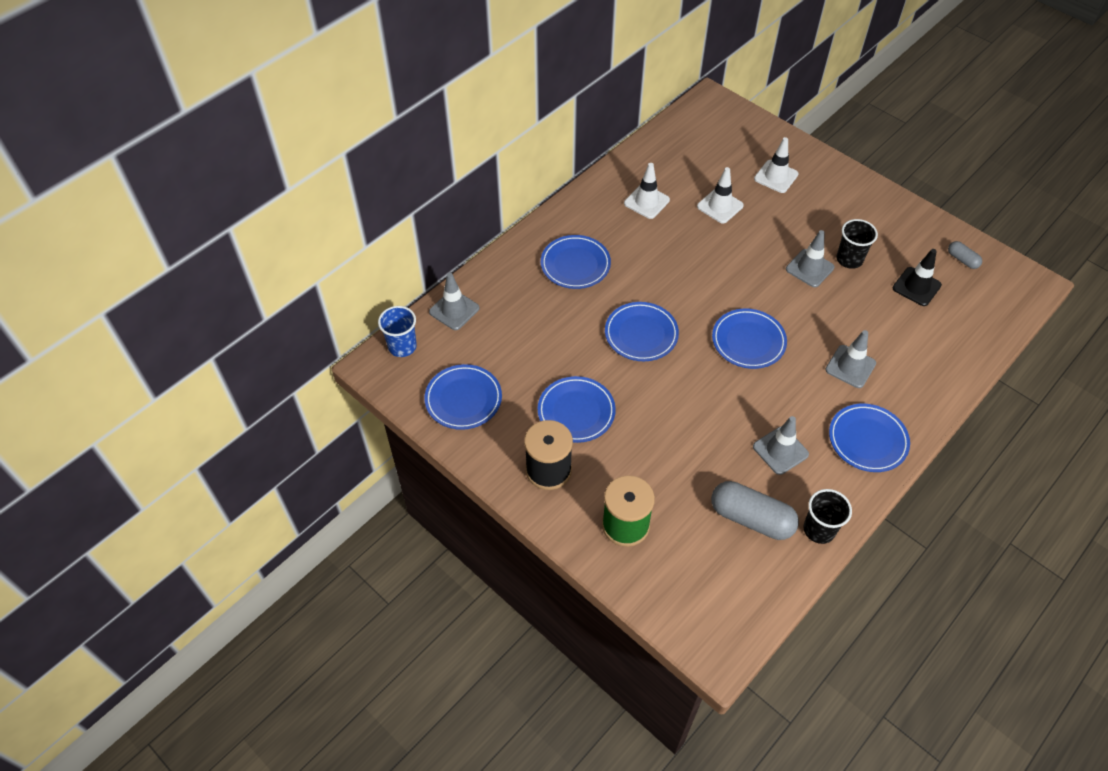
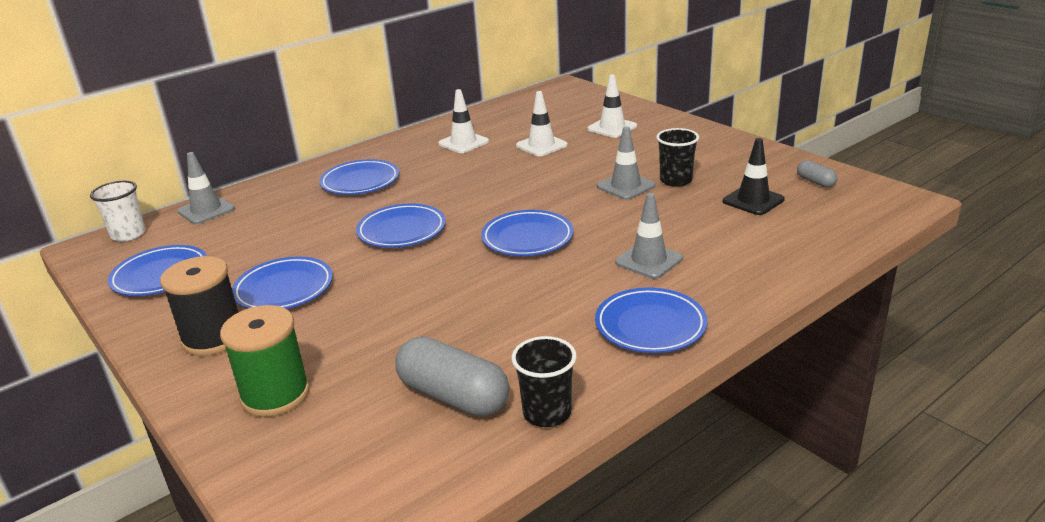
camera: 10 degrees right, 25 degrees down
blue cup [378,306,417,357] -> white cup [90,181,145,242]
grey traffic cone [753,416,809,475] -> none

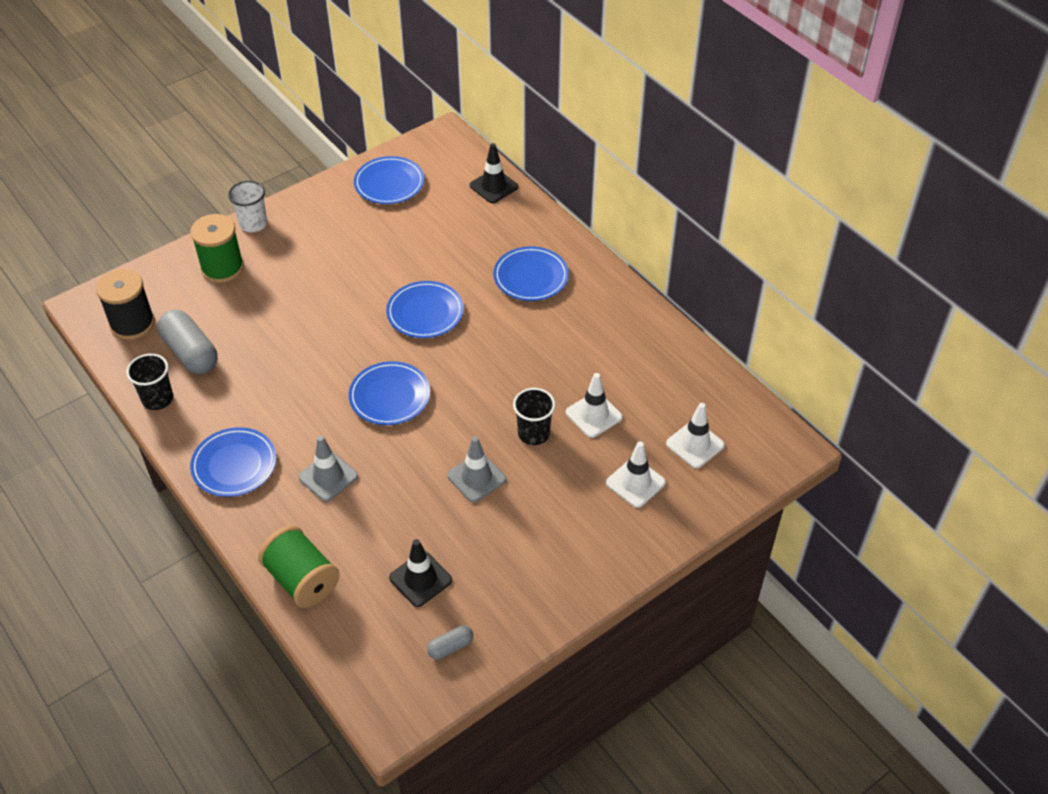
camera: 90 degrees right, 20 degrees up
white cup [90,181,145,242] -> white cup moved to [228,181,267,232]
black spool [160,256,238,356] -> black spool moved to [96,269,155,340]
grey traffic cone [177,152,235,224] -> black traffic cone [470,143,518,203]
blue plate [232,257,333,309] -> none
grey capsule [395,336,509,417] -> grey capsule turned 75 degrees counterclockwise [158,310,218,374]
white traffic cone [438,89,489,153] -> white traffic cone moved to [666,403,725,468]
black cup [656,128,699,187] -> black cup moved to [513,388,555,445]
none -> green spool [258,525,340,608]

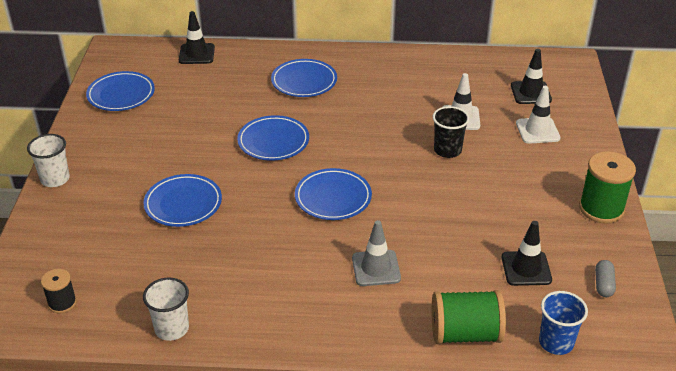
camera: 50 degrees left, 10 degrees down
black spool [96,269,155,340] -> black spool [41,269,77,314], size x0.57
black cup [126,354,173,410] -> white cup [143,278,189,341]
grey capsule [158,310,218,374] -> none
green spool [190,214,244,283] -> green spool moved to [579,151,636,224]
blue plate [190,427,276,497] -> blue plate moved to [143,174,222,227]
grey traffic cone [447,436,506,502] -> none
white traffic cone [666,403,725,468] -> black traffic cone [511,49,552,104]
none -> blue cup [539,291,588,355]

